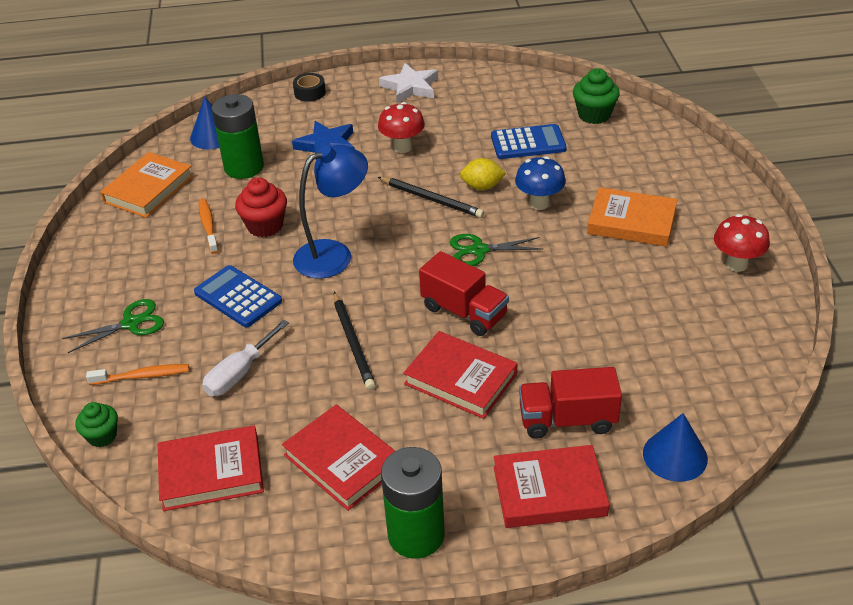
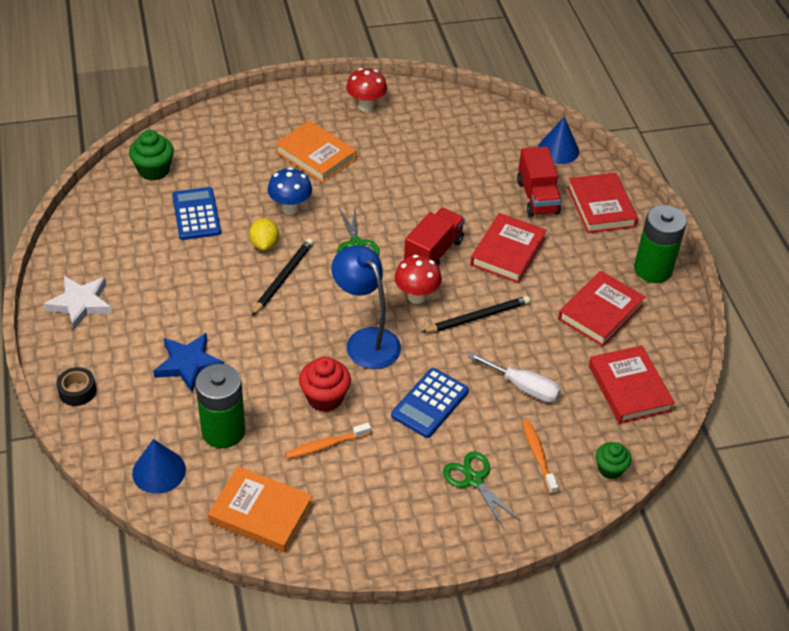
camera: 100 degrees left, 5 degrees up
red mushroom [378,102,425,153] -> red mushroom moved to [394,255,442,304]
orange book [587,187,677,247] -> orange book turned 60 degrees counterclockwise [275,121,357,183]

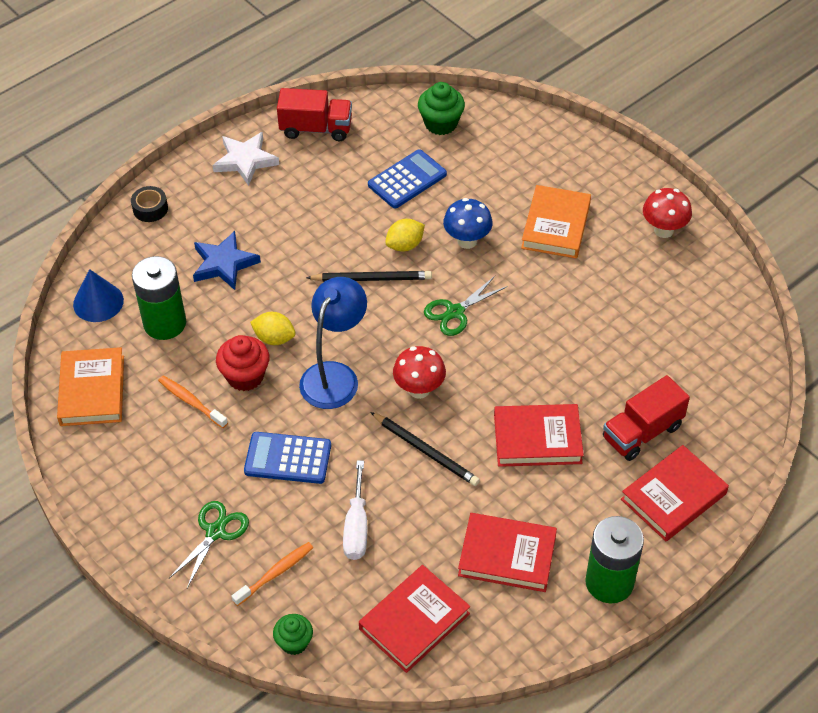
camera: 65 degrees right, 5 degrees up
red truck [404,208,465,267] -> red truck moved to [277,88,352,141]
blue cone [538,117,579,164] -> none
none -> yellow lemon [250,312,295,345]

